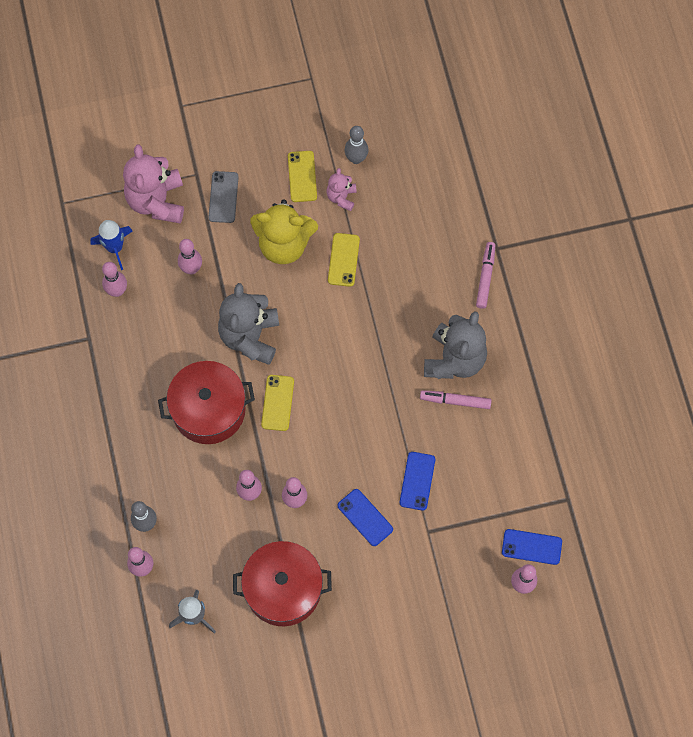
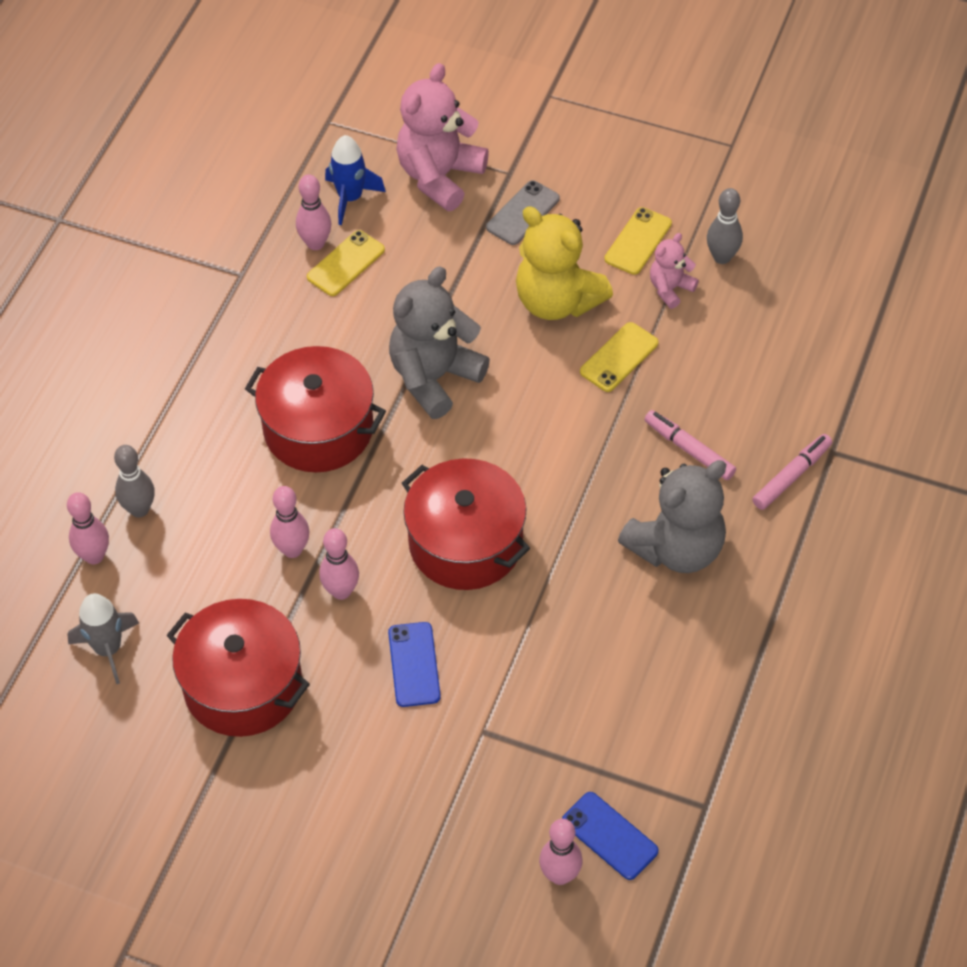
camera: 35 degrees right, 15 degrees down
pink bowling pin [178,239,202,274] -> none
yellow phone [261,375,294,431] -> yellow phone moved to [307,230,385,296]
blue phone [400,452,435,511] -> none
pink marker [420,390,492,409] -> pink marker moved to [644,410,736,480]
none -> red pot [402,458,530,590]

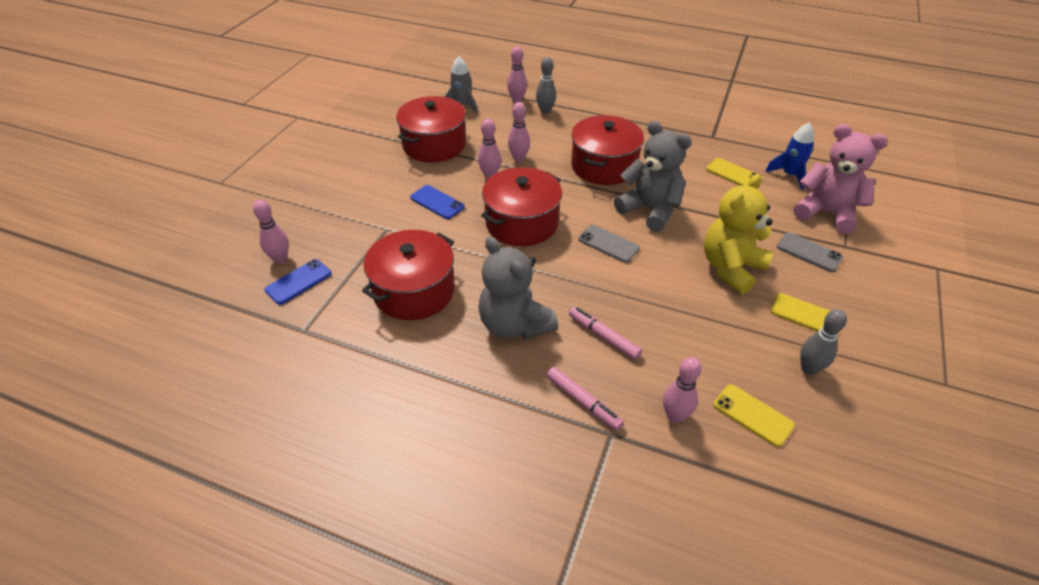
camera: 90 degrees right, 10 degrees down
pink bowling pin [296,174,331,250] -> pink bowling pin moved to [663,357,701,423]
blue phone [388,622,441,707] -> blue phone turned 45 degrees clockwise [410,185,465,219]
yellow phone [580,322,658,392] -> yellow phone moved to [713,384,795,447]
pink marker [644,410,736,480] -> pink marker turned 90 degrees counterclockwise [569,307,642,360]
pink teddy bear [650,233,699,309] -> none
none -> red pot [362,230,455,320]
none -> grey phone [578,225,640,263]

